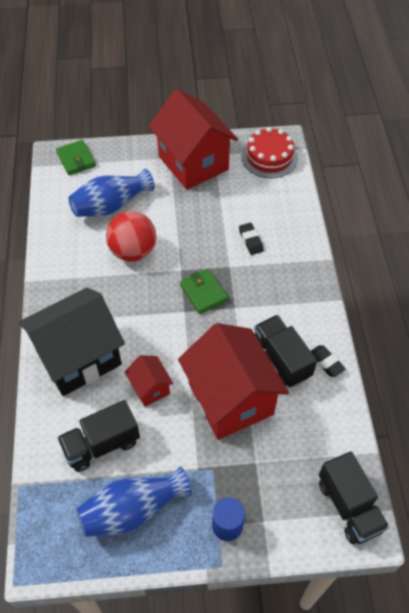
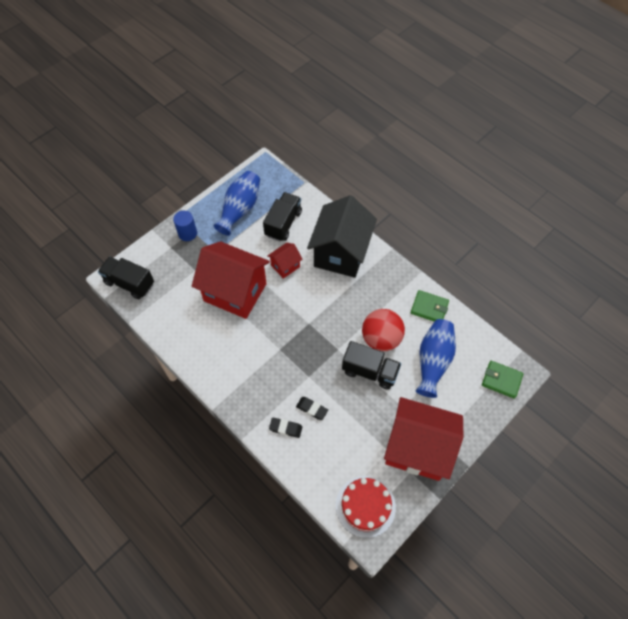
camera: 140 degrees right, 5 degrees up
red house [125,355,173,407] -> red house turned 60 degrees counterclockwise [267,243,303,279]
green wallet [180,269,228,314] -> green wallet moved to [411,290,449,321]
black truck [254,315,317,387] -> black truck moved to [342,341,401,390]
black eraser [311,345,346,377] -> black eraser moved to [269,418,302,438]

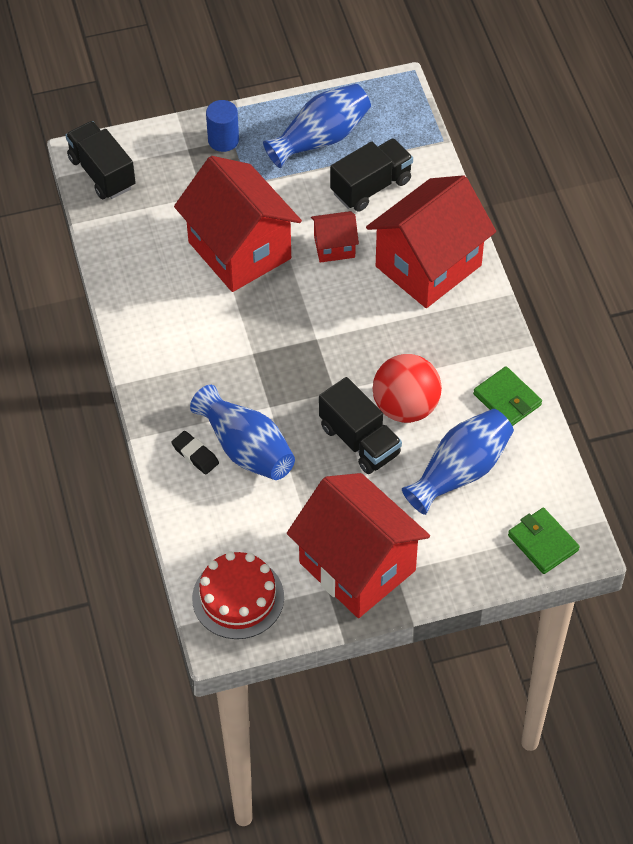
camera: 30 degrees right, 5 degrees down
black eraser [296,397,328,420] -> blue vase [190,385,295,480]
black house [307,195,377,278] -> red house [366,175,496,308]

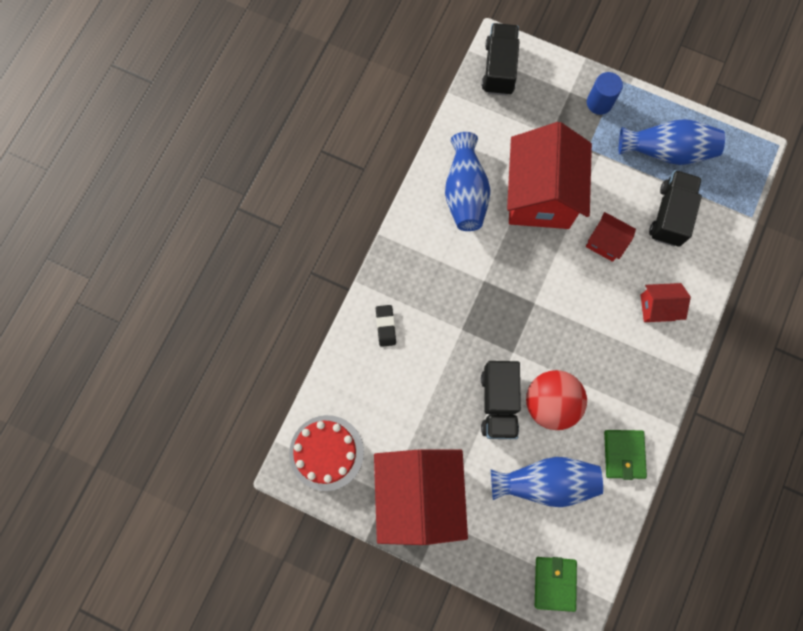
camera: 40 degrees right, 20 degrees up
blue vase [190,385,295,480] -> blue vase moved to [445,132,490,231]
black truck [330,138,413,211] -> black truck turned 75 degrees counterclockwise [649,170,702,247]
red house [366,175,496,308] -> red house [641,283,691,322], size x0.46

